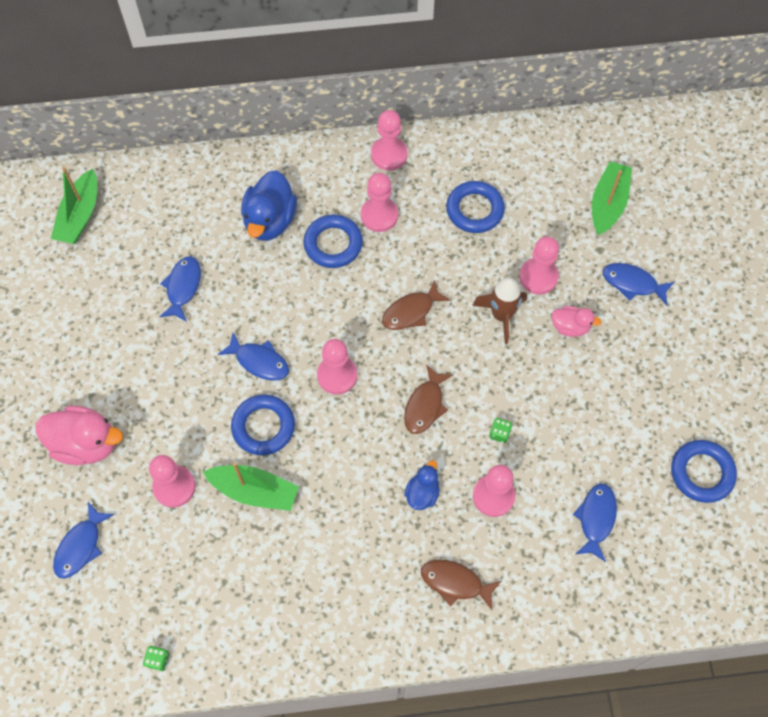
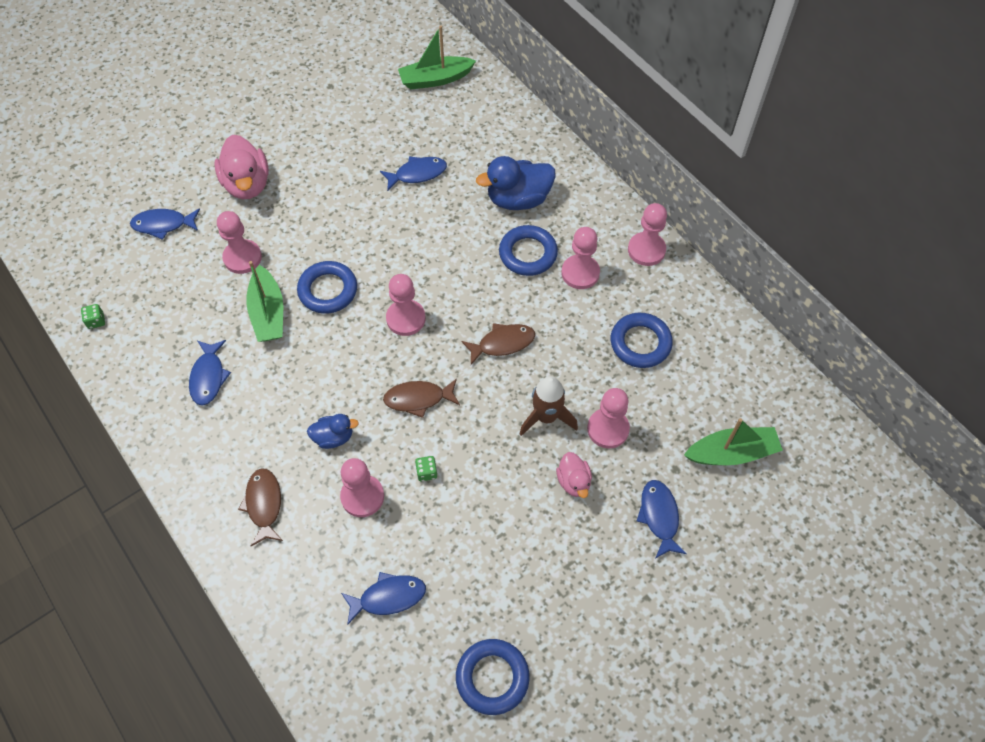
camera: 60 degrees right, 5 degrees down
blue fish [218,333,289,380] -> blue fish moved to [189,340,231,405]
brown fish [382,280,451,330] -> brown fish turned 135 degrees clockwise [461,323,535,365]

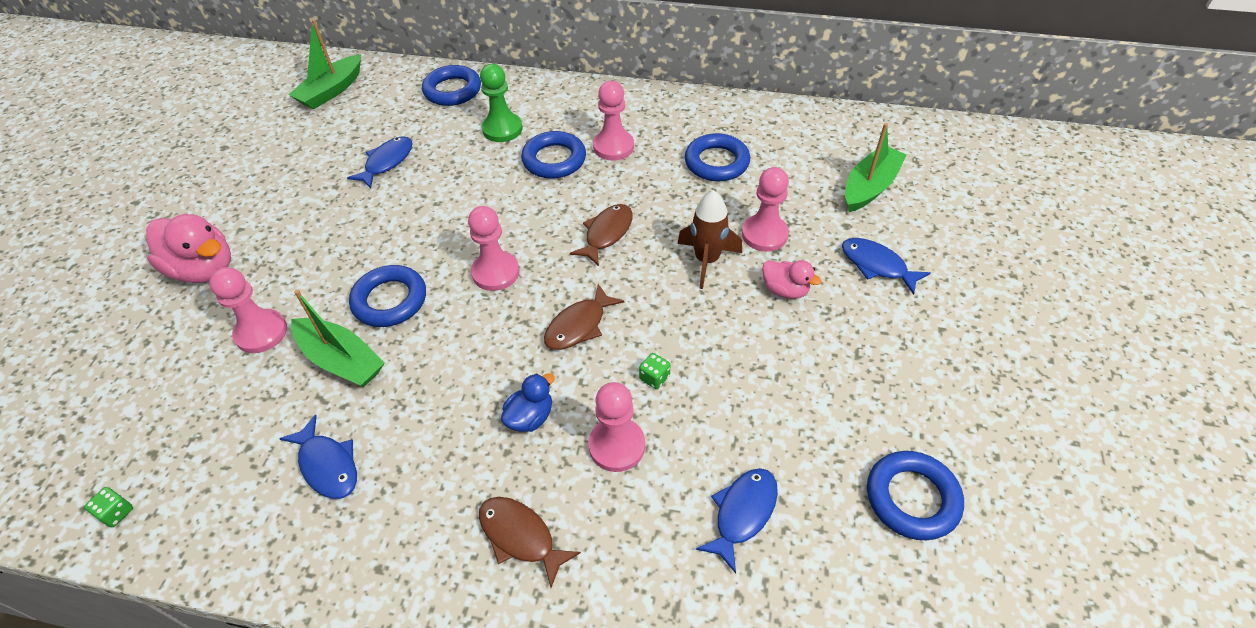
camera: 40 degrees left, 10 degrees down
blue fish [130,209,200,240] -> none
blue duck [476,156,556,210] -> green pawn [480,64,523,142]
pink pawn [628,203,667,266] -> none
none -> blue ring [422,65,481,106]

